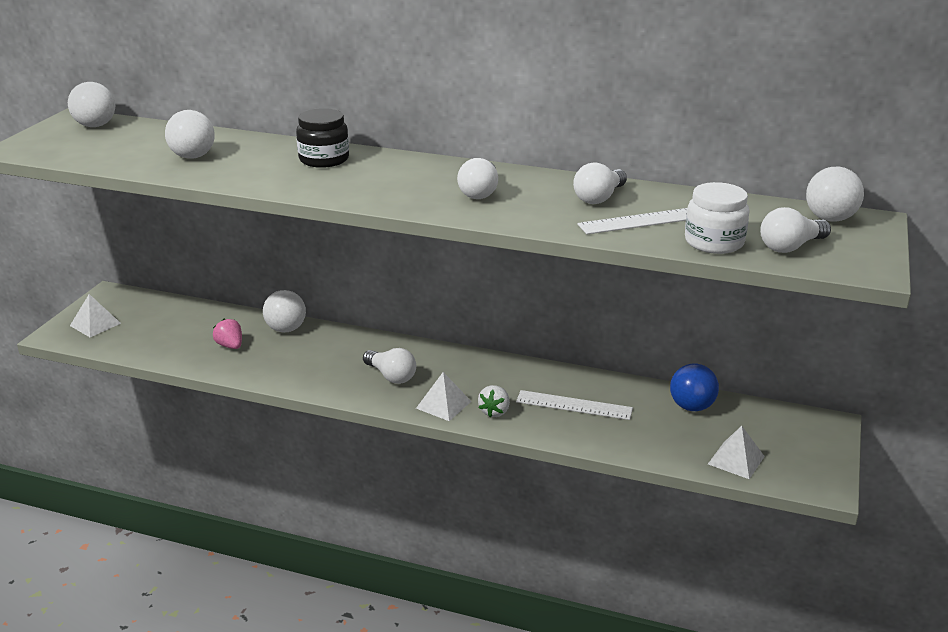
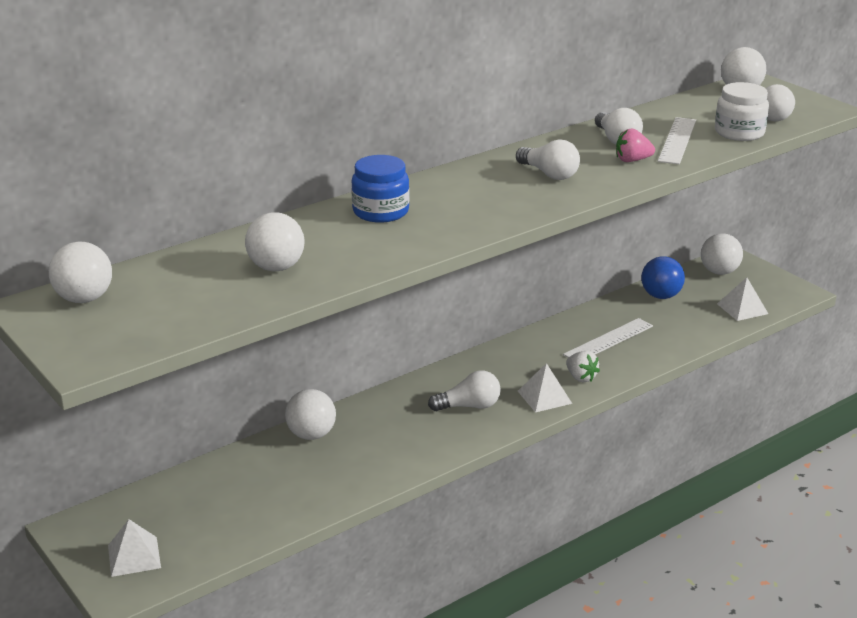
camera: 55 degrees left, 0 degrees up
pink strawberry [213,319,242,349] -> pink strawberry moved to [616,129,655,162]
black jar [296,108,349,168] -> blue jar [351,155,409,223]
none -> white ball [701,233,743,275]

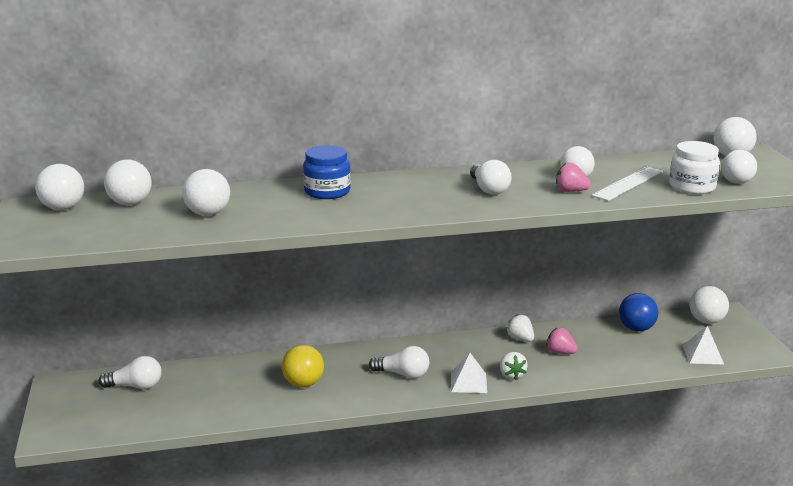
camera: 25 degrees right, 5 degrees down
white pyramid [108,519,161,577] -> none
white ball [285,389,336,440] -> white ball moved to [104,160,151,205]
white ruler [563,318,653,358] -> pink strawberry [546,328,578,354]
none -> white light bulb [99,356,162,389]
none -> yellow ball [282,345,324,387]
none -> white strawberry [506,314,534,342]

